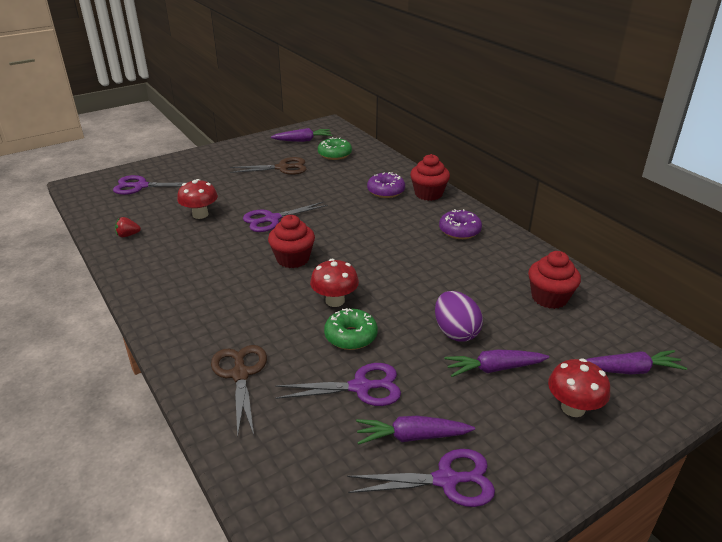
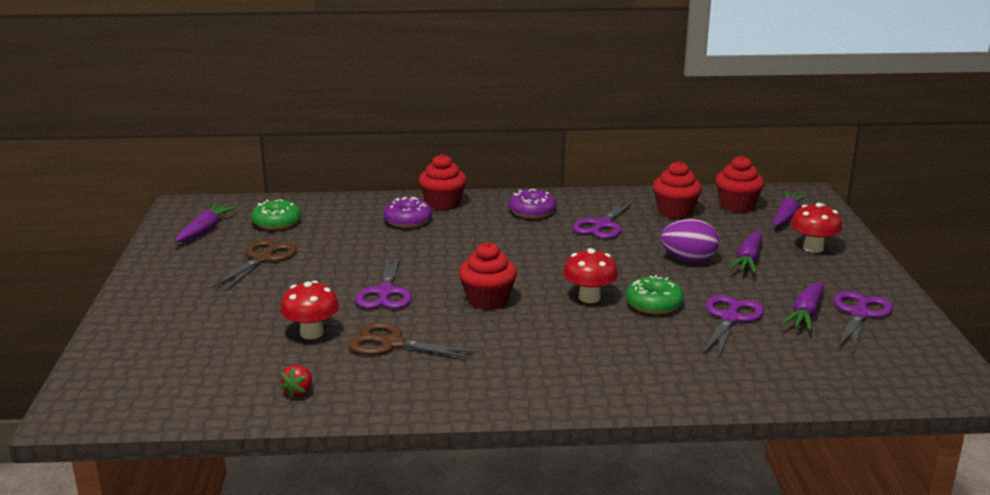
camera: 60 degrees left, 10 degrees down
purple scissors [113,175,187,195] -> purple scissors moved to [573,199,636,239]
brown scissors [211,345,267,437] -> brown scissors moved to [348,322,479,359]
none -> red cupcake [715,156,764,213]

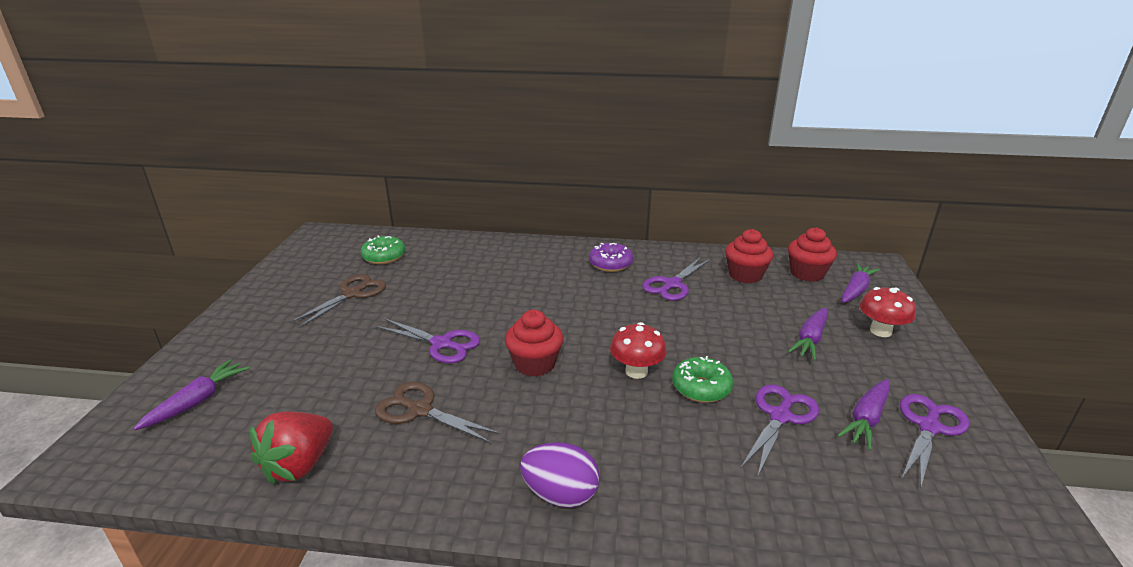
camera: 10 degrees right, 5 degrees up
purple carrot [175,204,237,242] -> purple carrot moved to [133,359,249,430]
red mushroom [280,281,339,339] -> none
red strawberry [280,365,312,398] -> red strawberry [250,411,333,485], size x2.06
purple scissors [355,254,412,309] -> purple scissors turned 75 degrees counterclockwise [376,318,480,363]
purple donut [383,197,432,228] -> none
red cupcake [418,154,467,211] -> none
purple egg [660,219,719,262] -> purple egg moved to [520,442,600,508]

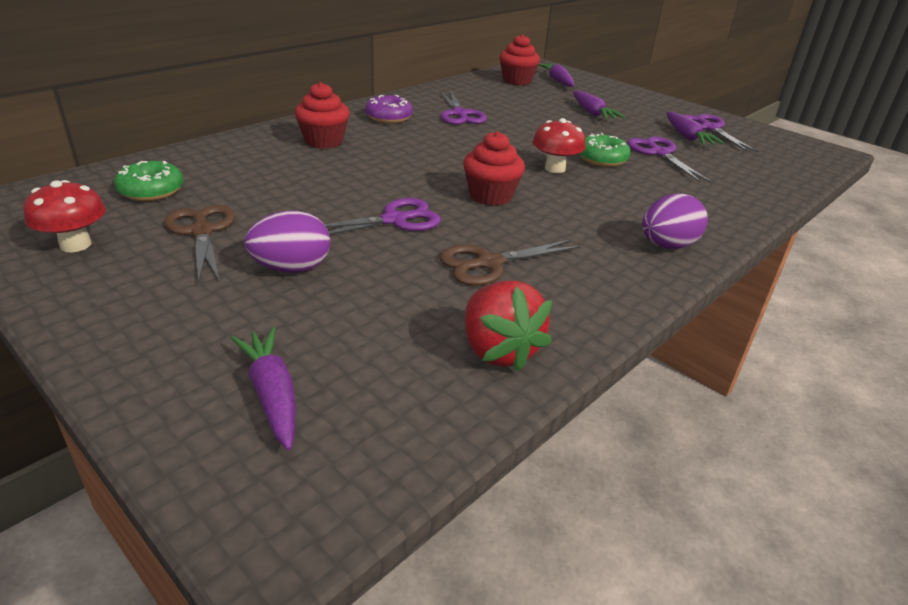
camera: 55 degrees left, 5 degrees up
red cupcake [725,229,773,284] -> red cupcake moved to [295,82,350,149]
red mushroom [860,287,916,337] -> red mushroom moved to [23,180,106,252]
none -> purple egg [244,211,330,273]

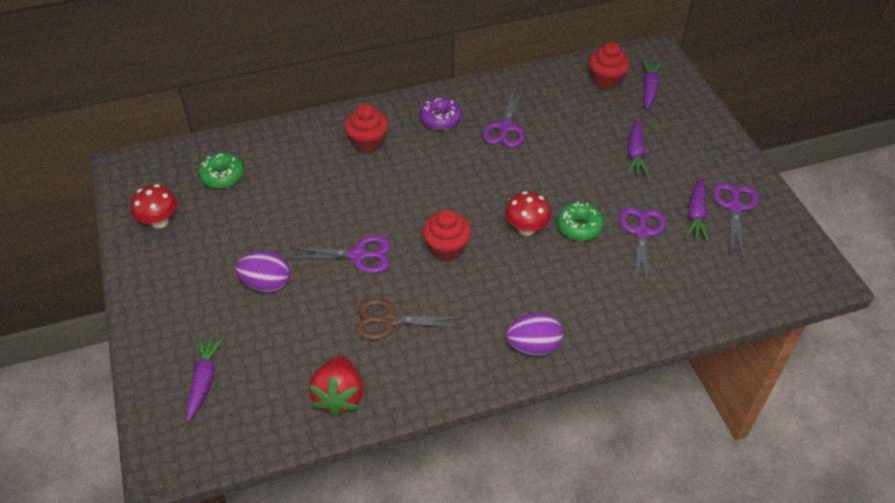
camera: 30 degrees right, 15 degrees up
brown scissors [164,205,235,283] -> none

